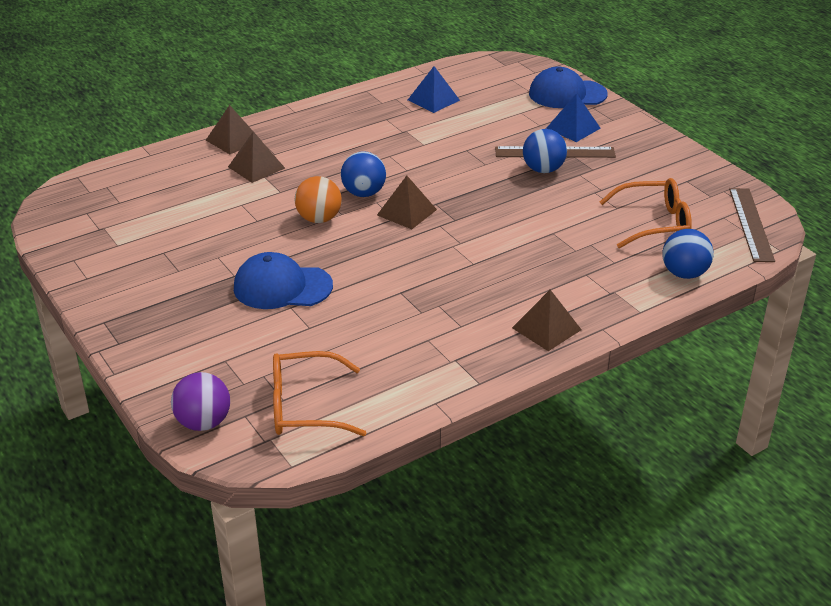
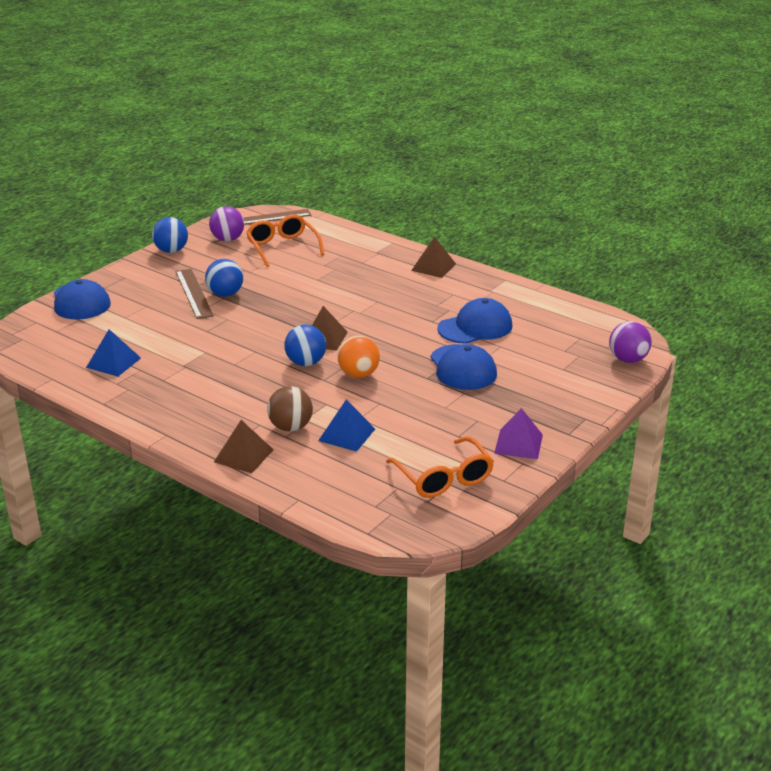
camera: 110 degrees left, 5 degrees down
brown pyramid [228,132,285,183] -> brown ball [267,386,313,432]
orange glasses [273,351,366,436] -> orange glasses moved to [386,436,494,498]
blue pyramid [546,93,601,142] -> blue pyramid moved to [318,399,375,452]
blue ball [662,229,714,279] -> blue ball moved to [152,217,188,253]
none -> purple ball [209,206,244,241]
none -> blue cap [437,298,512,344]
none -> purple pyramid [494,408,543,459]

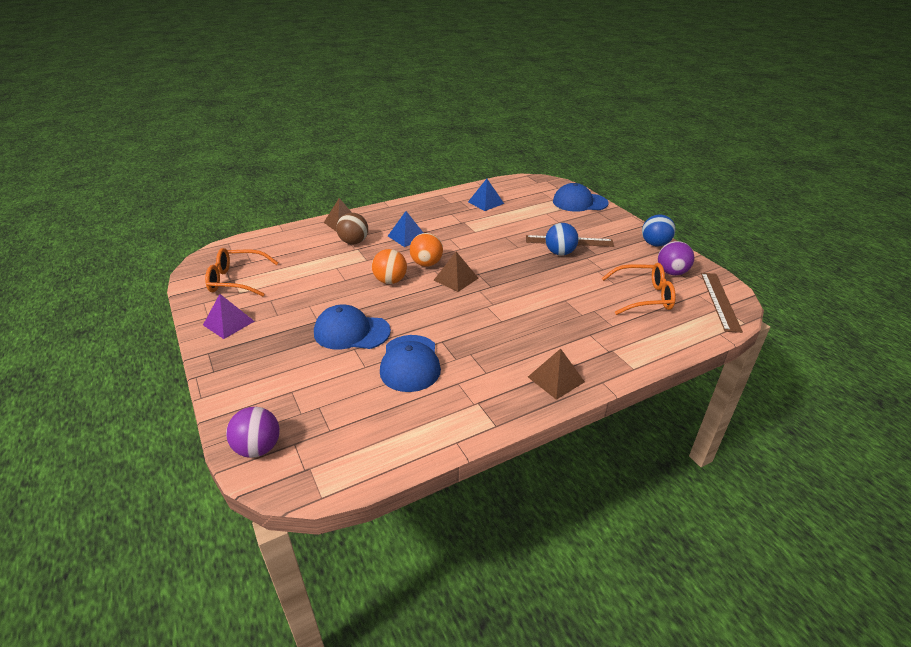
camera: 115 degrees right, 5 degrees up
blue ball [284,325,326,366] -> orange ball [410,233,443,267]
blue pyramid [318,399,375,452] -> blue pyramid moved to [388,211,423,247]

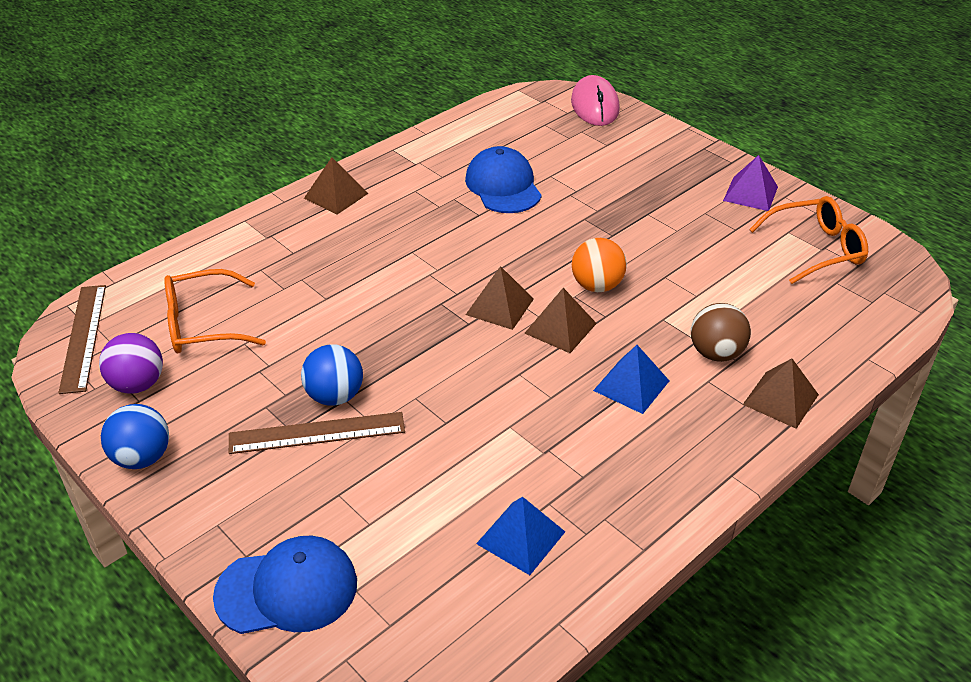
camera: 165 degrees right, 5 degrees up
purple ball [226,407,280,458] -> pink mouse [571,75,620,126]
blue cap [314,305,391,350] -> none
orange ball [410,233,443,267] -> brown pyramid [524,288,597,353]

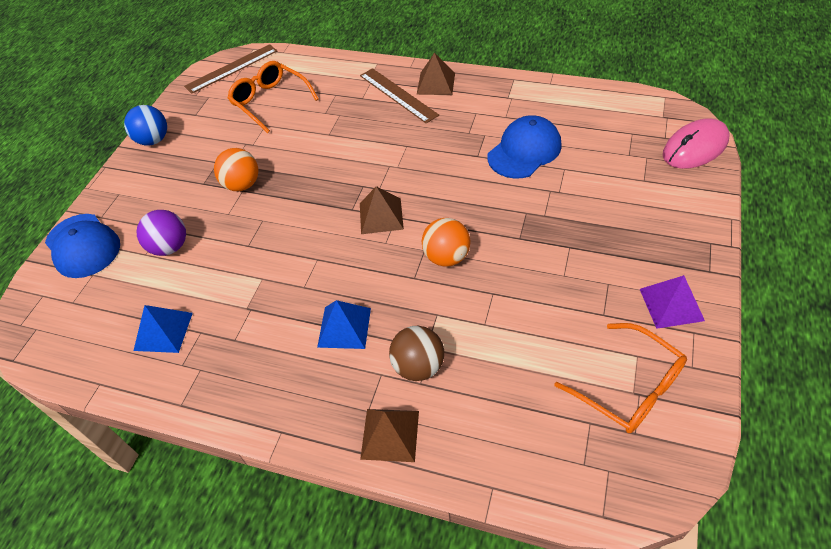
camera: 65 degrees right, 10 degrees up
purple ball [99,333,163,394] -> purple ball moved to [136,210,186,256]
brown ruler [229,412,405,454] -> brown ruler moved to [360,68,439,123]
blue ball [301,344,363,406] -> orange ball [214,148,259,191]
brown pyramid [524,288,597,353] -> none

